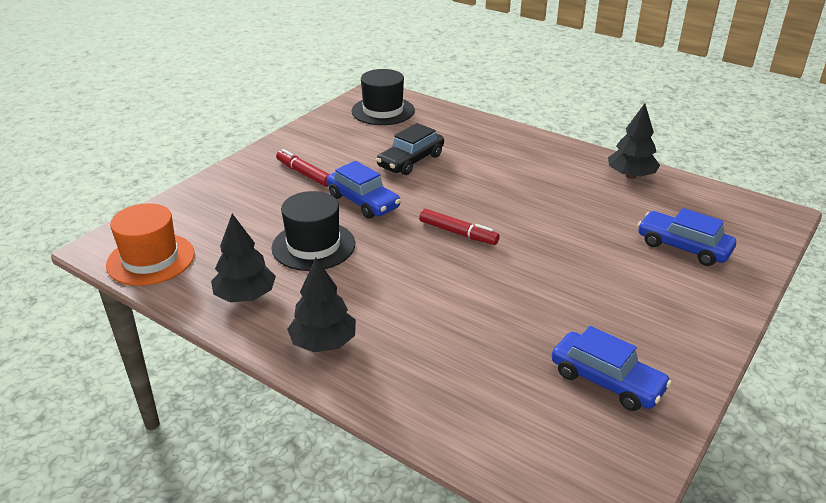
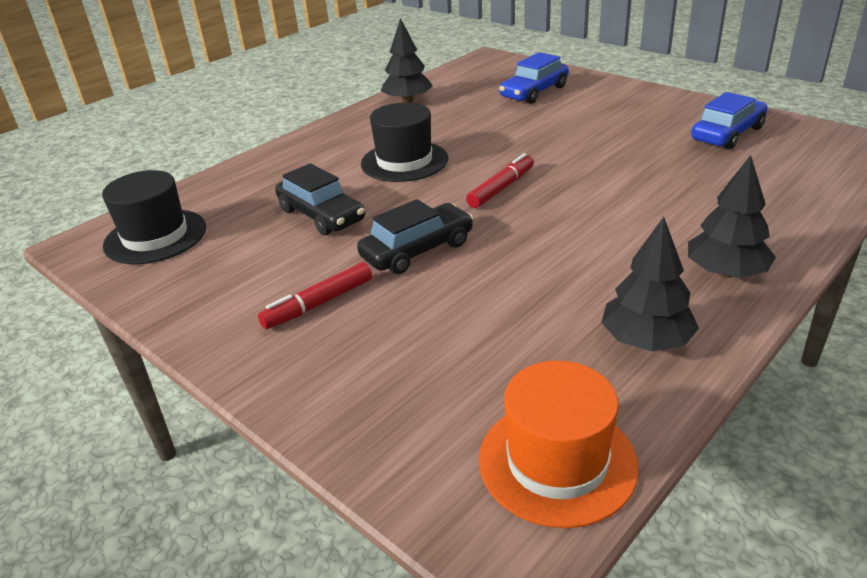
camera: 80 degrees left, 0 degrees up
black hat [272,191,355,271] -> black hat moved to [361,103,448,182]
blue car [327,161,401,219] -> black car [357,199,474,274]

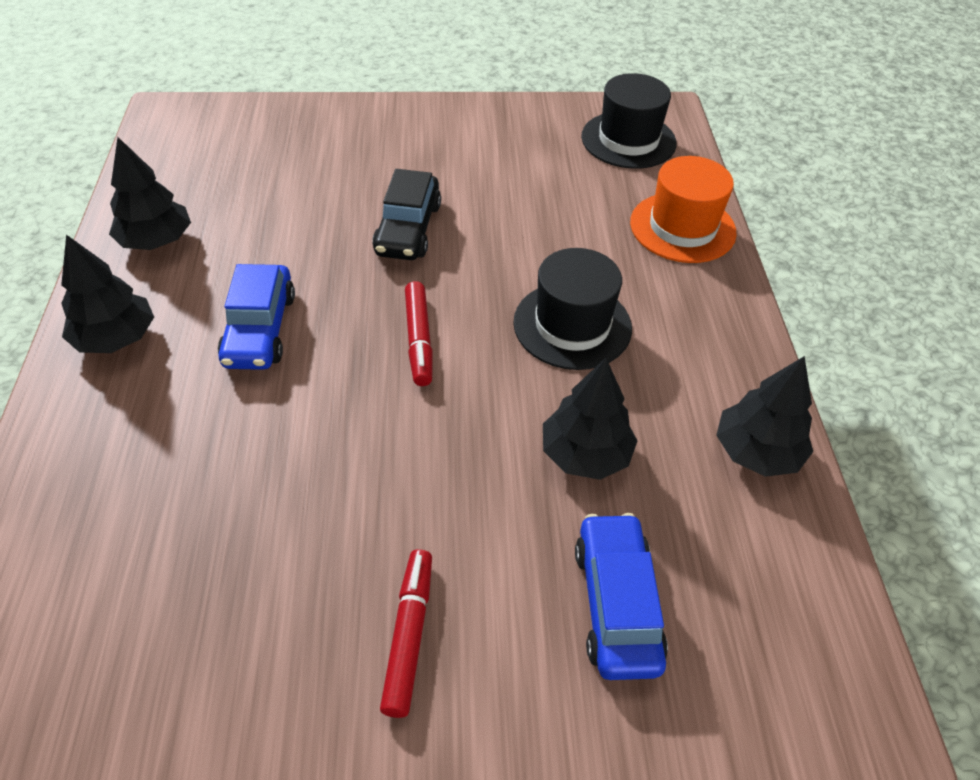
camera: 130 degrees right, 15 degrees up
red marker [258,262,372,329] -> red marker moved to [380,549,432,718]
black car [275,163,365,235] -> none
orange hat [479,360,639,528] -> orange hat moved to [630,156,737,263]
blue car [691,92,768,149] -> blue car moved to [218,264,295,370]
none -> black tree [543,358,638,480]

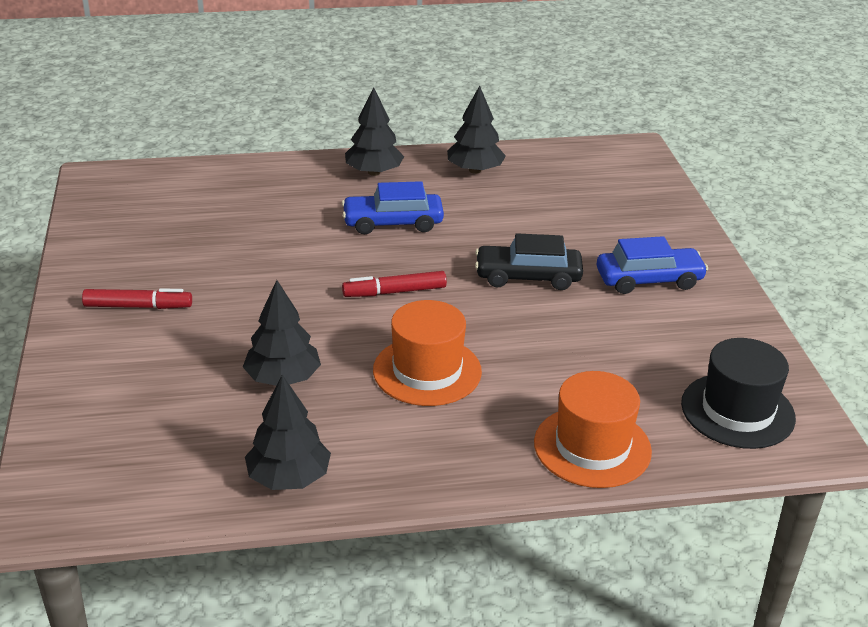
camera: 85 degrees right, 15 degrees down
black hat [513,248,632,370] -> orange hat [373,300,482,406]
blue car [575,513,668,680] -> blue car moved to [597,236,708,294]

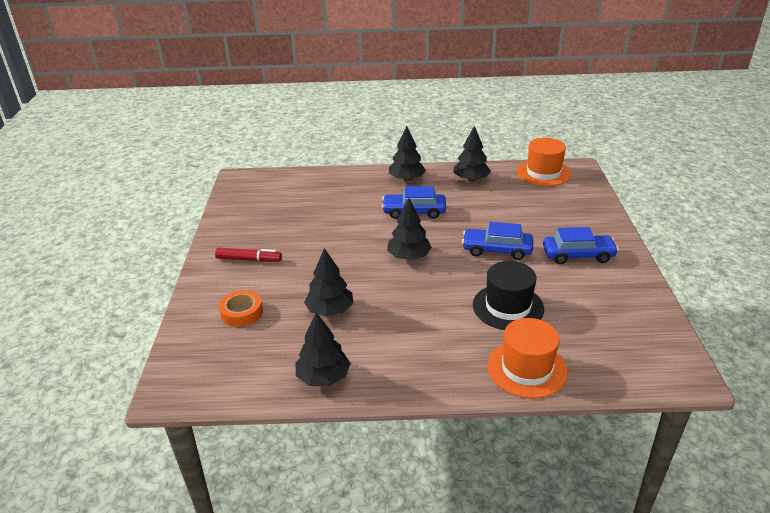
camera: 10 degrees right, 0 degrees up
red marker [342,271,447,297] -> black tree [387,198,432,260]
orange hat [373,300,482,406] -> orange hat moved to [517,138,571,186]
black car [475,233,583,290] -> blue car [462,222,533,260]
black hat [681,338,796,449] -> black hat moved to [473,261,544,330]
none -> orange tape [219,290,263,327]

